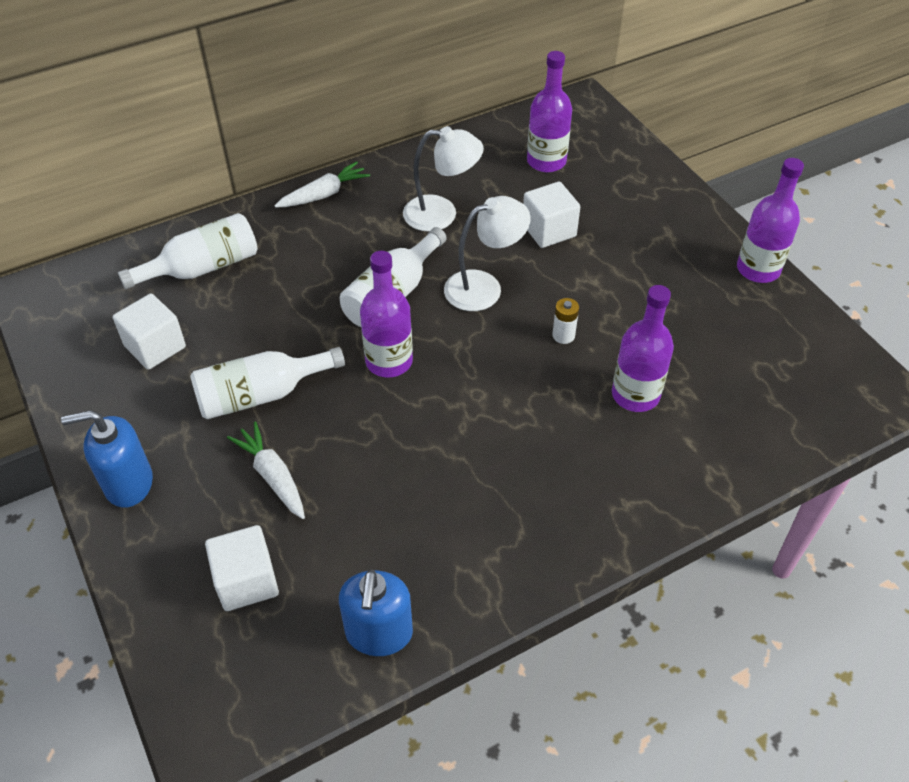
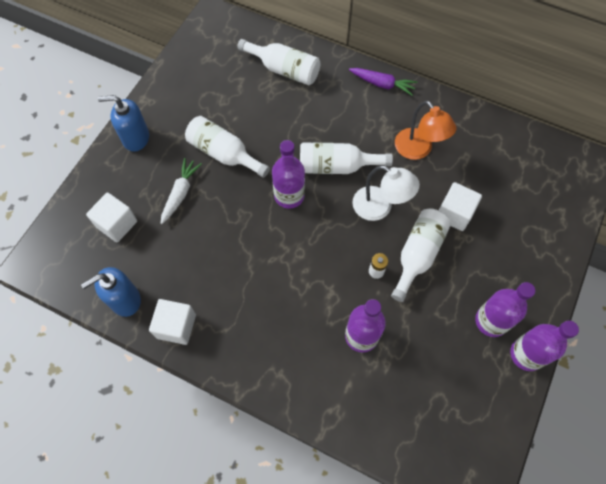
camera: 55 degrees right, 15 degrees up
blue soap dispenser [61,410,153,508] -> blue soap dispenser turned 45 degrees counterclockwise [98,95,149,152]
white cube [113,293,186,370] -> white cube moved to [149,299,196,345]
white carrot [274,161,370,208] -> purple carrot [349,68,417,96]
white lamp [403,126,484,232] -> orange lamp [395,101,456,160]
purple bottle [527,51,572,172] -> purple bottle moved to [475,282,535,337]
none -> white bottle [391,209,451,302]

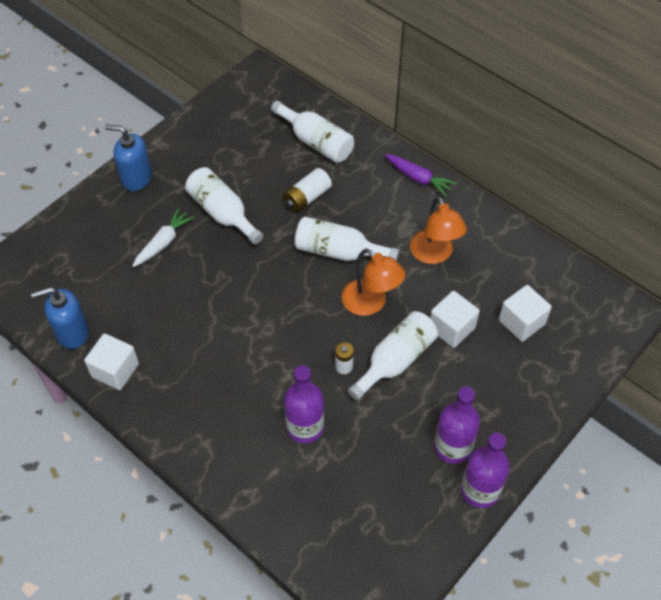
camera: 15 degrees right, 10 degrees down
white cube [86,193,137,242] -> white cube moved to [499,285,552,342]
purple bottle [272,140,305,209] -> none
white lamp [352,165,420,221] -> orange lamp [342,248,406,316]
none -> white battery [283,168,332,213]

